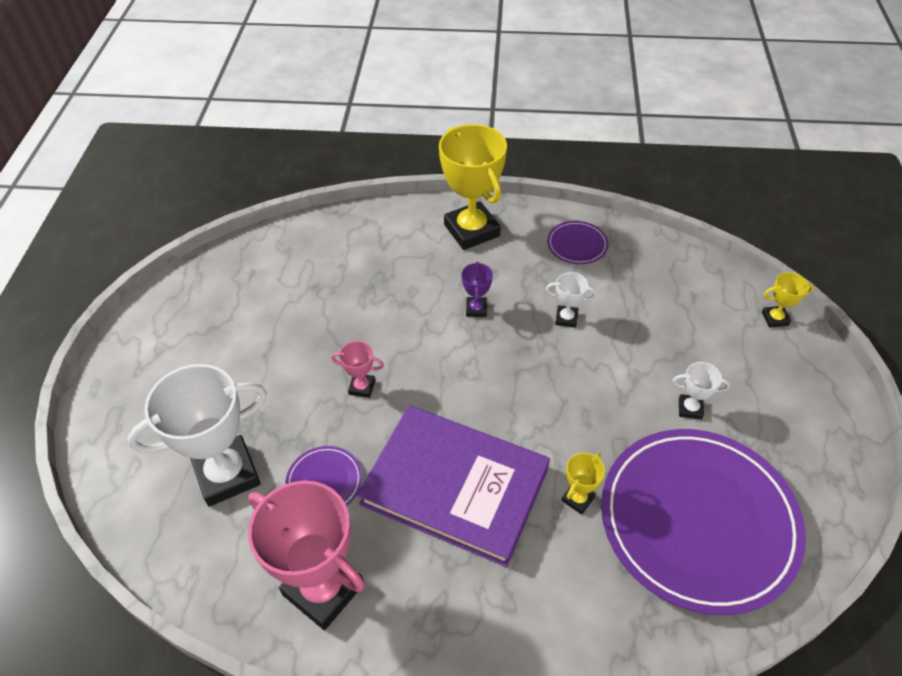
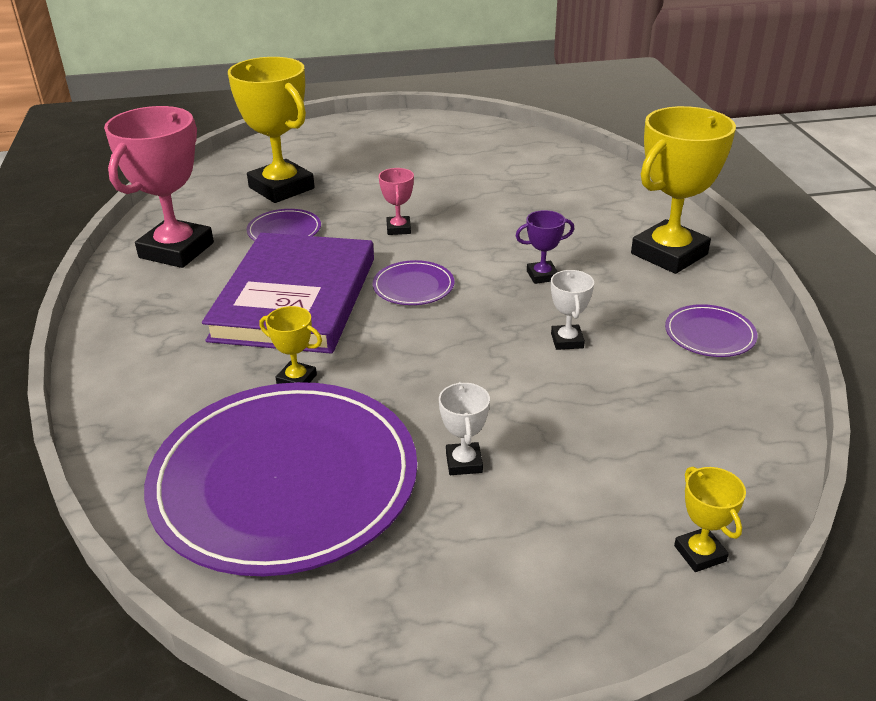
camera: 75 degrees right, 15 degrees down
white trophy [127,364,267,507] -> yellow trophy [228,57,315,203]
none -> purple plate [373,260,454,305]

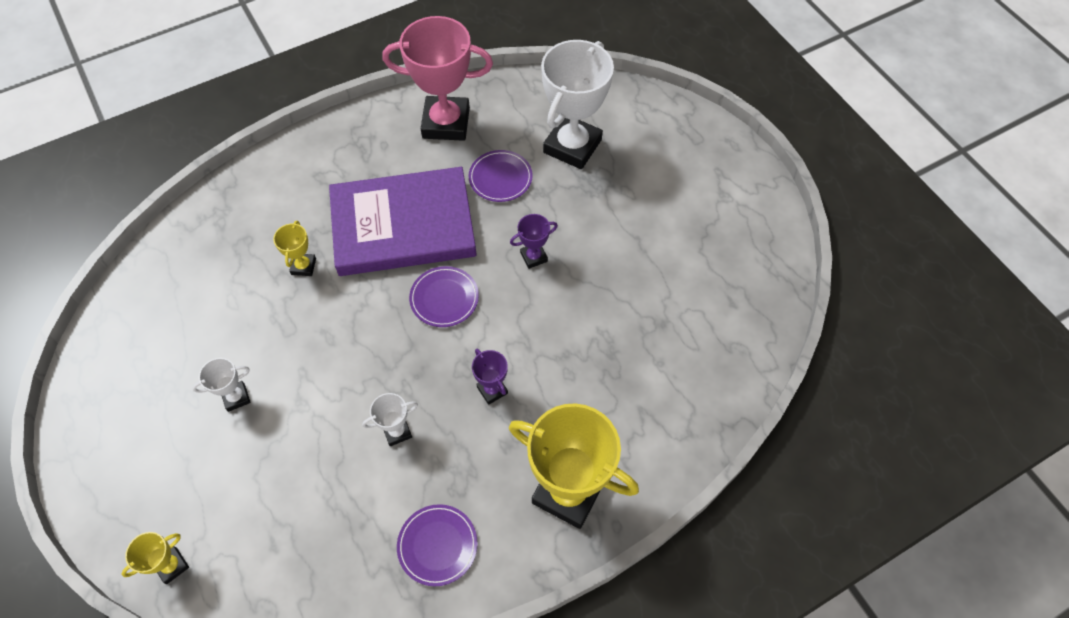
camera: 70 degrees right, 25 degrees up
purple plate [144,382,417,576] -> none
yellow trophy [228,57,315,203] -> white trophy [541,40,614,169]
pink trophy [379,168,414,235] -> purple trophy [510,214,558,269]

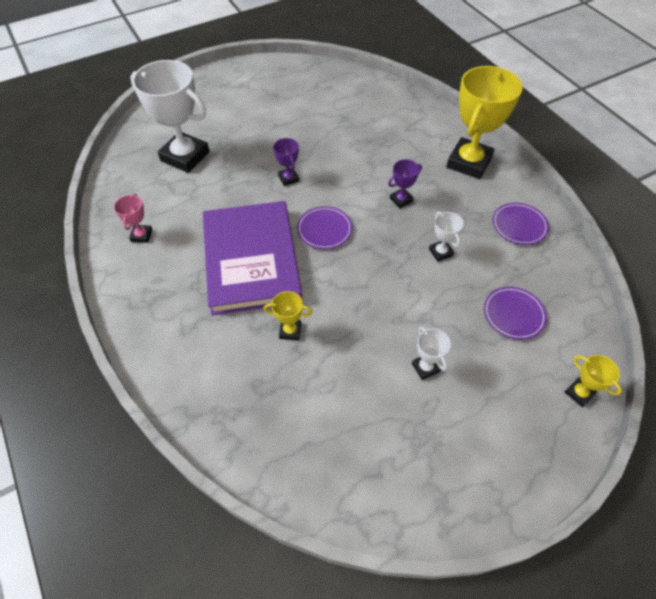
camera: 90 degrees left, 5 degrees down
pink trophy [382,16,493,141] -> pink trophy [114,194,152,243], size x0.45
purple plate [469,150,533,202] -> purple plate moved to [484,287,547,340]

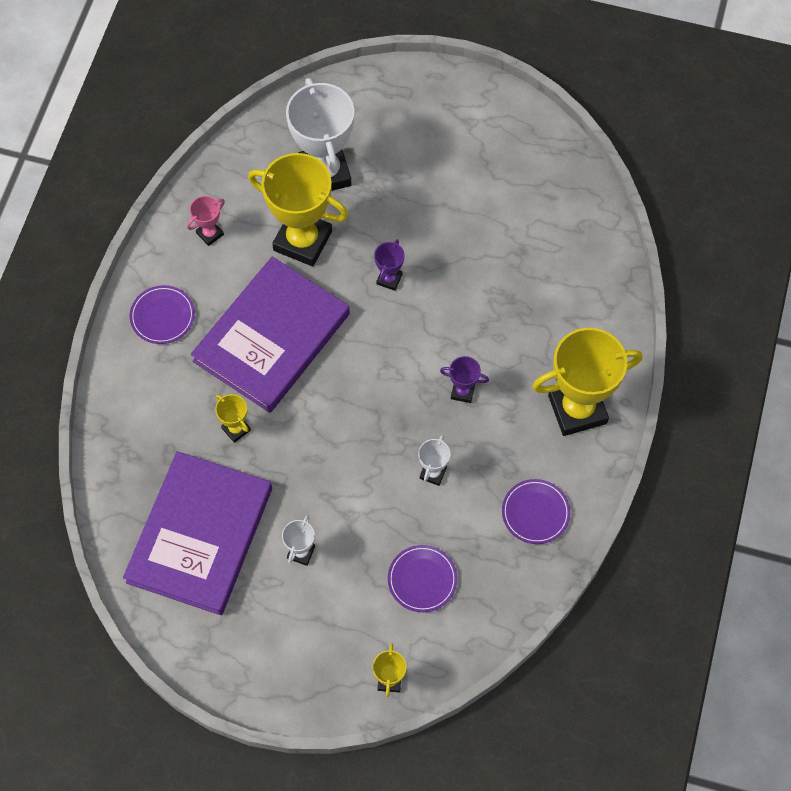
camera: 45 degrees right, 10 degrees up
purple plate [297,206,353,249] -> purple plate moved to [130,285,195,344]
none -> purple book [123,451,272,615]
none -> yellow trophy [248,153,348,267]

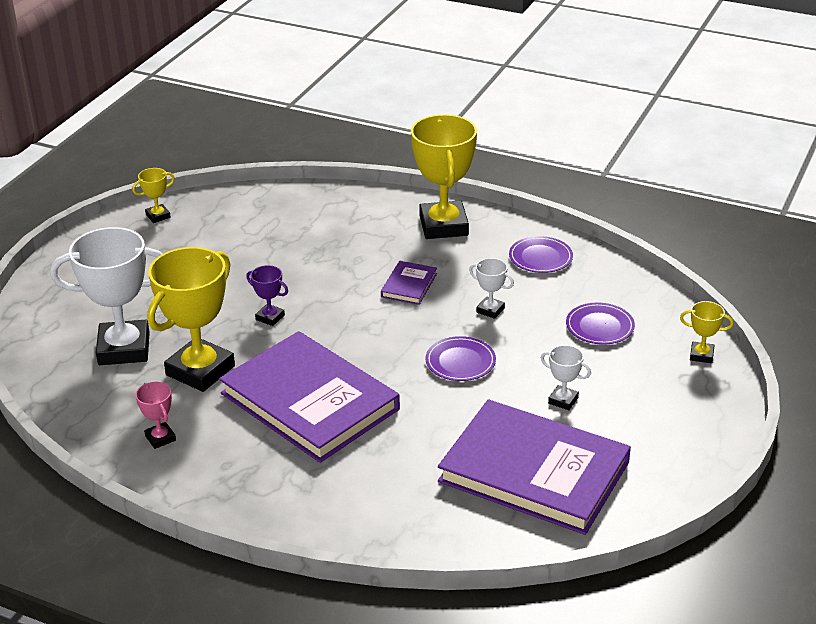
camera: 80 degrees left, 30 degrees down
purple plate [130,285,195,344] -> purple plate moved to [425,336,496,381]
yellow trophy [215,394,251,443] -> yellow trophy moved to [132,168,175,223]
purple trophy [440,356,489,403] -> purple book [381,261,437,305]

